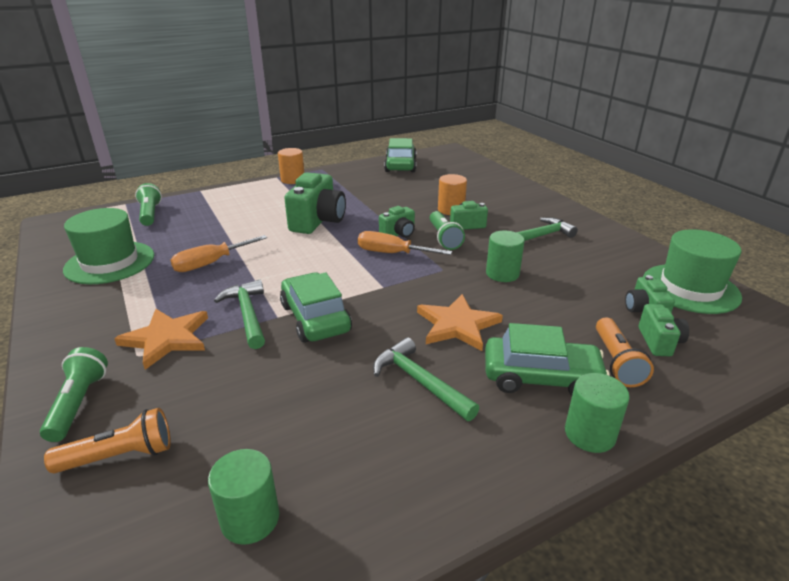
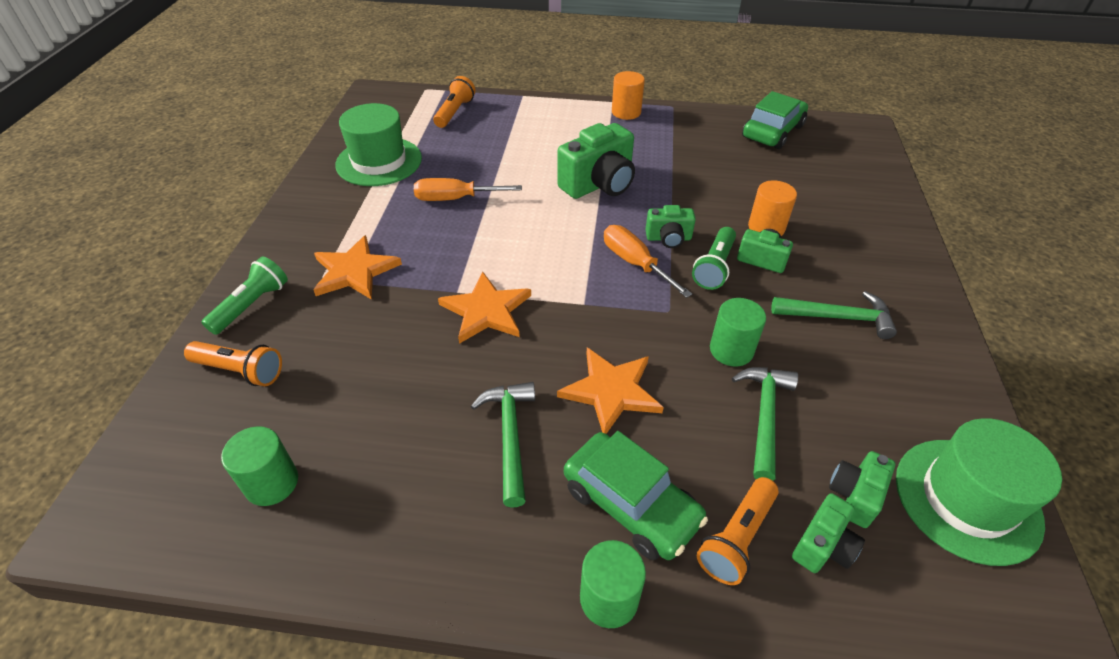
camera: 35 degrees right, 15 degrees up
green flashlight [135,183,162,226] -> orange flashlight [433,76,475,128]
green hammer [214,280,265,349] -> green hammer moved to [732,367,798,481]
green car [280,272,352,343] -> orange star [438,271,531,344]

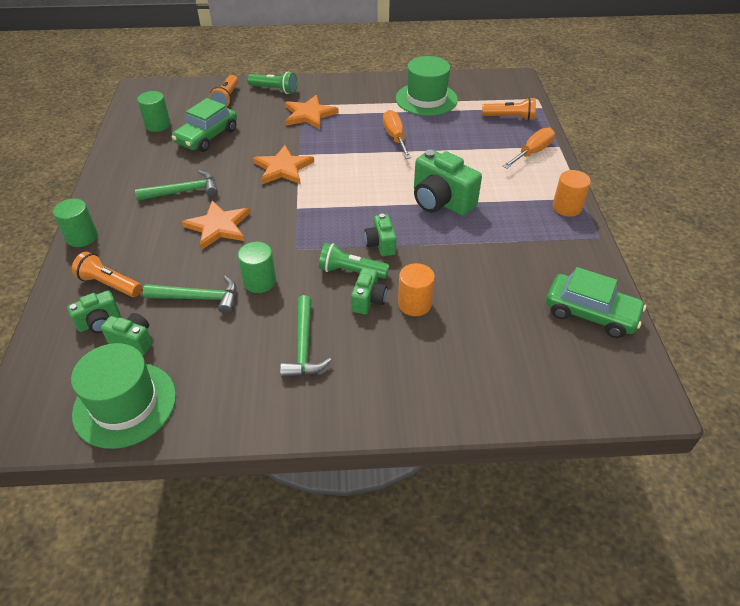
camera: 80 degrees right, 0 degrees up
green car [564,431,708,560] -> green car moved to [171,98,237,152]
orange screwdriver [604,225,692,298] -> orange screwdriver moved to [503,127,555,169]
green camera [792,493,865,573] -> green camera turned 60 degrees counterclockwise [67,290,120,333]

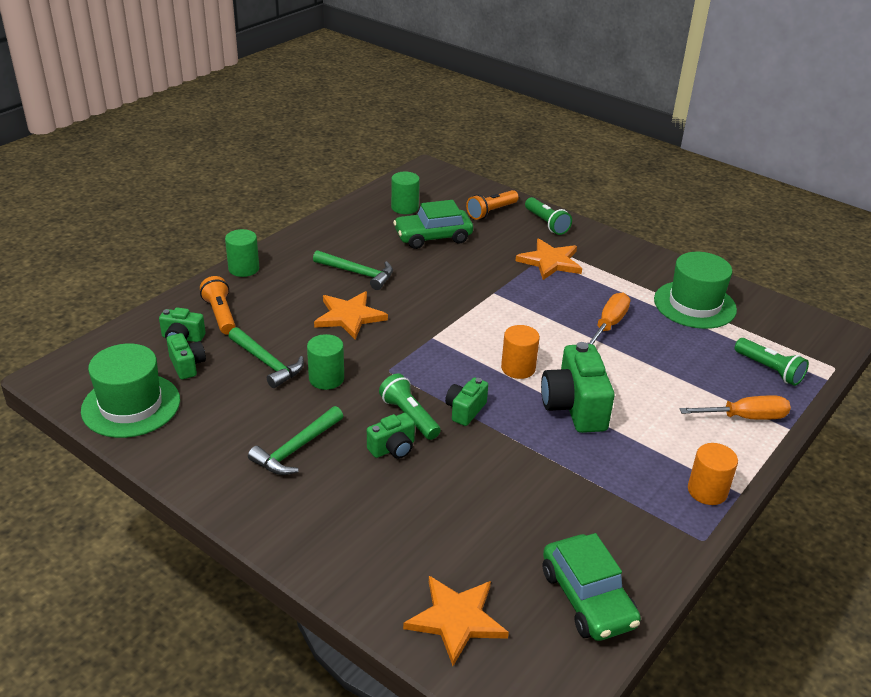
camera: 40 degrees right, 10 degrees down
orange star [253,145,314,184] -> orange star moved to [403,576,509,666]
orange cylinder [398,263,435,316] -> orange cylinder moved to [501,325,540,379]
orange flashlight [482,97,536,121] -> green flashlight [735,338,809,386]

